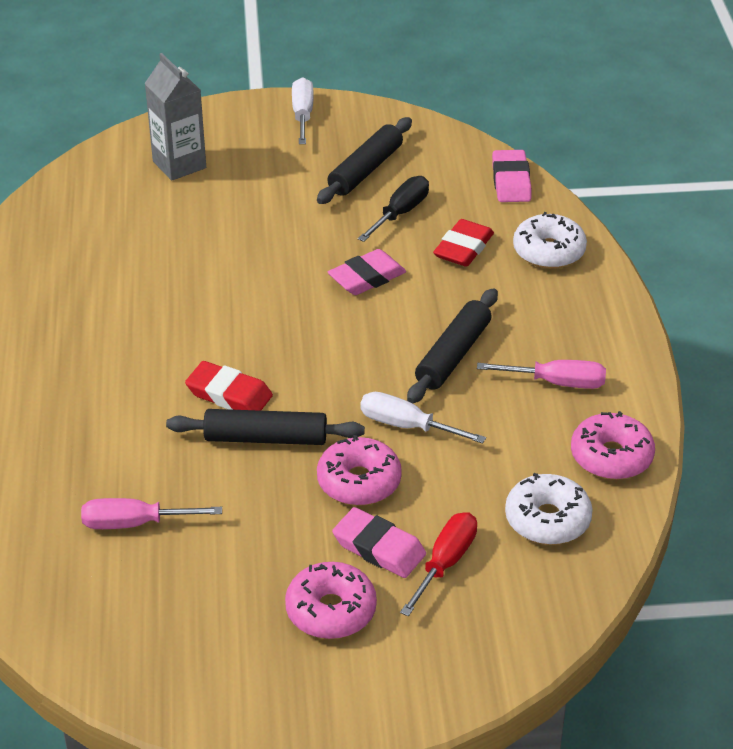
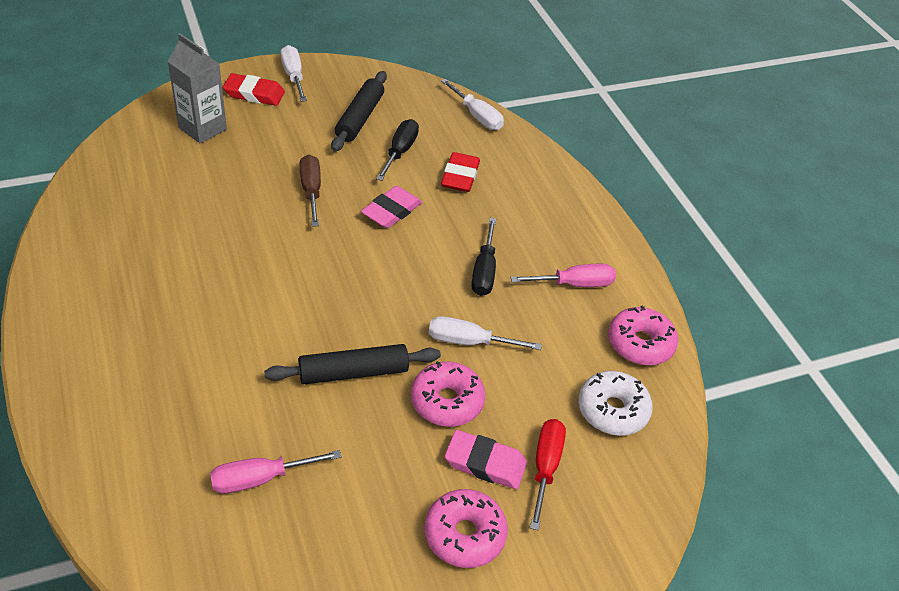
camera: 20 degrees left, 5 degrees up
red eraser [185,361,273,411] -> red eraser moved to [223,73,285,106]
black rolling pin [407,288,498,403] -> black screwdriver [471,218,496,296]
pink eraser [492,150,532,202] -> white screwdriver [441,79,504,130]
white donut [513,212,587,269] -> none
none -> brown screwdriver [300,154,321,227]

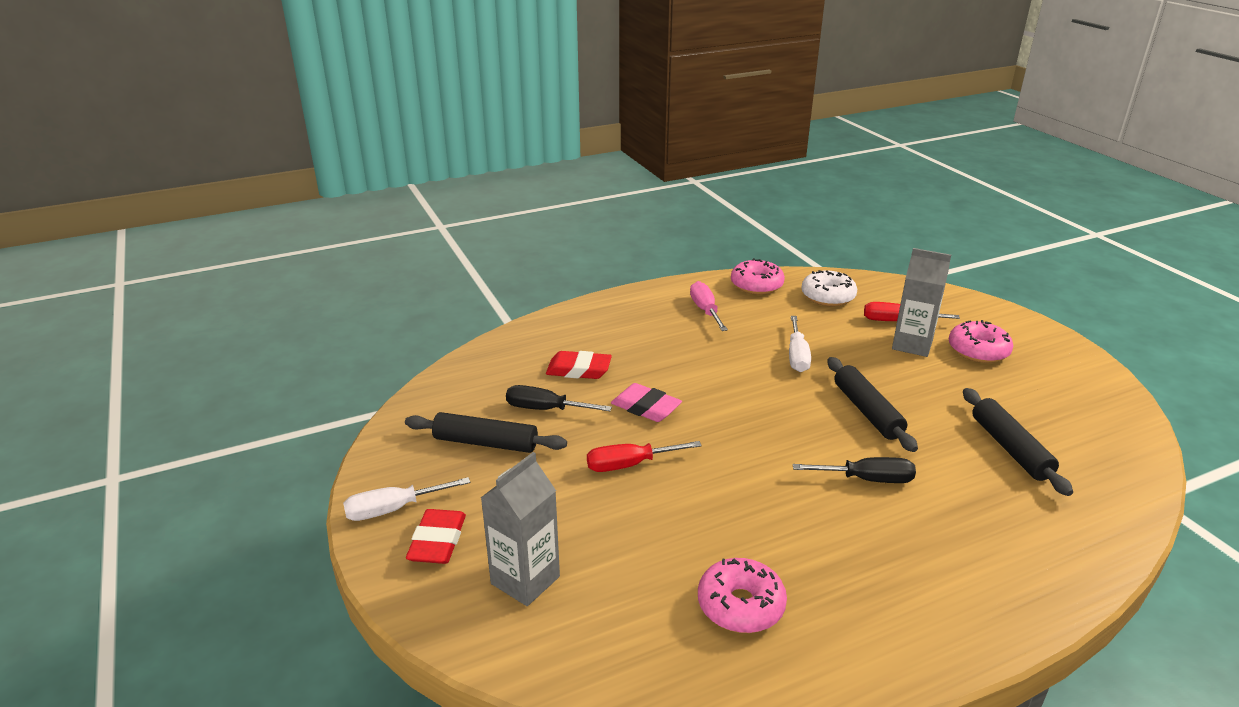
camera: 90 degrees left, 15 degrees down
pink screwdriver [210,450,342,494] -> black rolling pin [963,388,1073,496]
brown screwdriver [300,154,321,227] -> red screwdriver [587,441,702,472]
pink donut [411,361,486,427] -> pink donut moved to [698,558,787,633]
white screwdriver [441,79,504,130] -> none
pink eraser [445,430,527,489] -> grey carton [892,248,951,357]
black screwdriver [471,218,496,296] -> black screwdriver moved to [793,457,916,483]

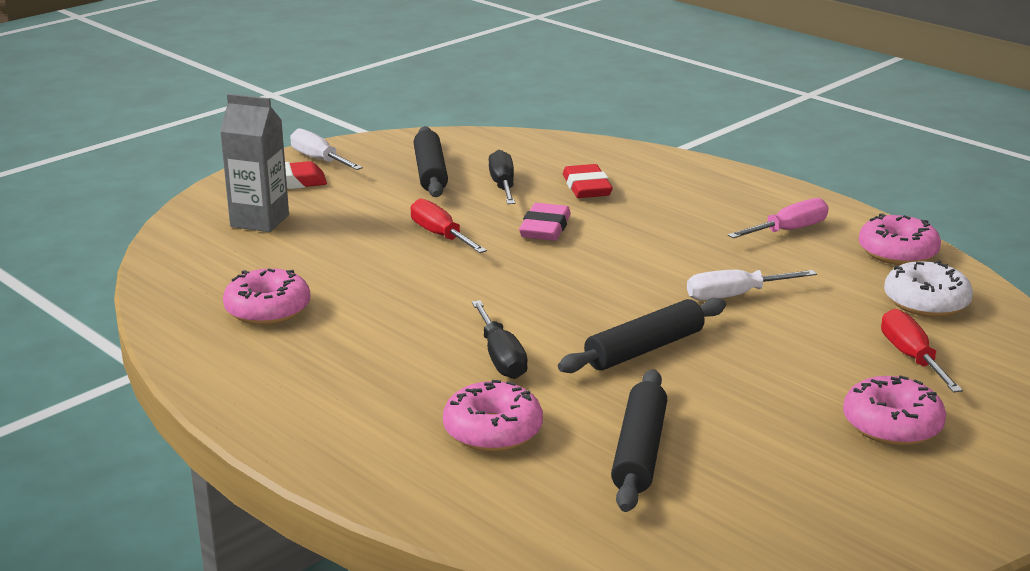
camera: 70 degrees right, 5 degrees down
grey carton [892,248,951,357] -> none
black rolling pin [963,388,1073,496] -> black rolling pin turned 45 degrees counterclockwise [611,369,667,512]
none -> pink donut [443,380,543,452]

